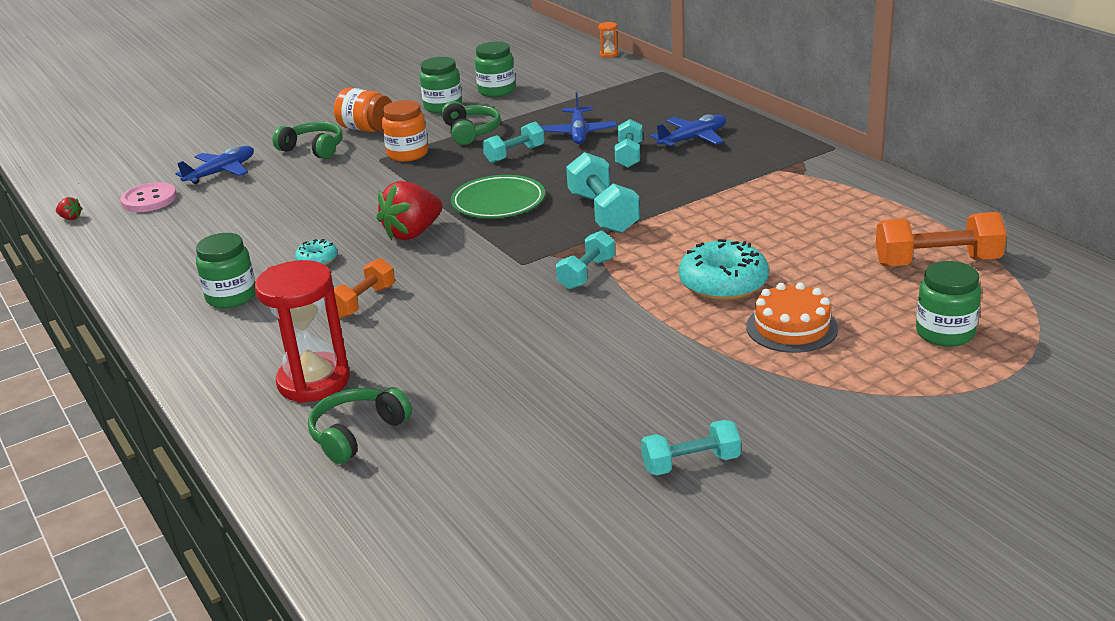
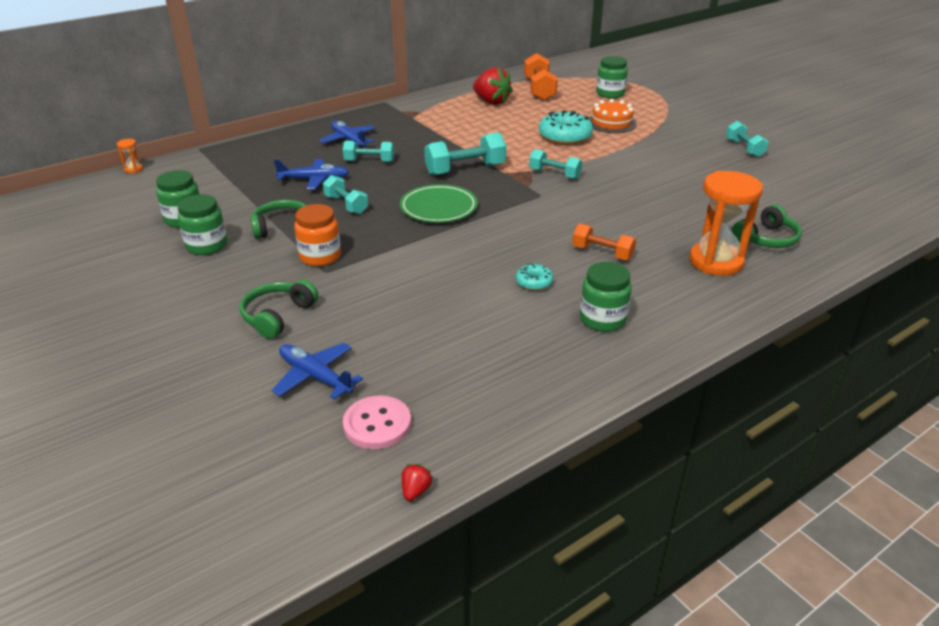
camera: 95 degrees left, 5 degrees up
red hourglass [255,260,350,403] -> orange hourglass [689,171,763,276]
green headphones [308,387,412,464] -> green headphones turned 75 degrees counterclockwise [731,204,802,248]
orange jar [334,87,392,132] -> none
red strawberry [377,181,443,240] -> red strawberry moved to [473,67,513,105]

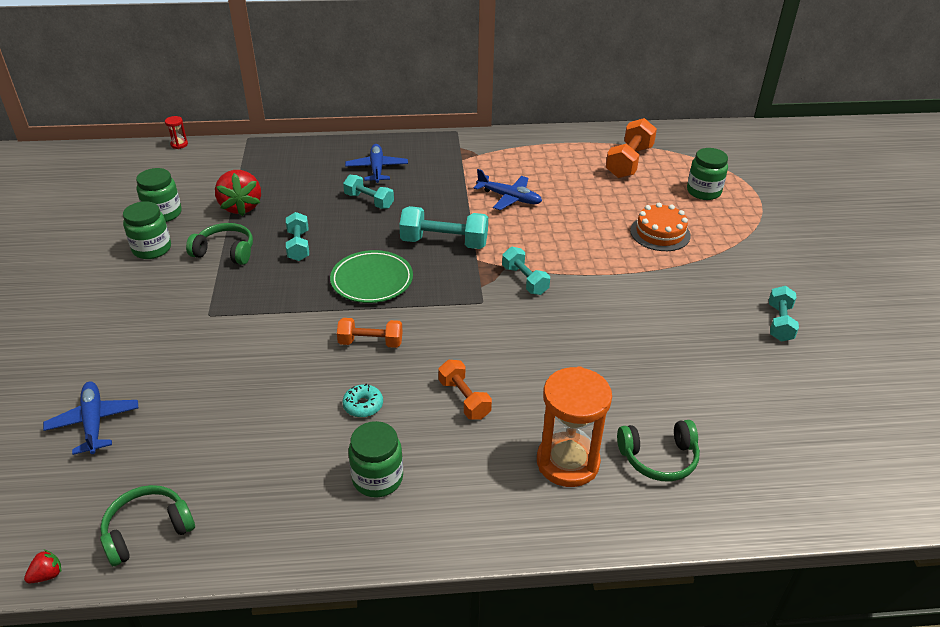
camera: 30 degrees right, 5 degrees up
orange hourglass [117,139,143,173] -> red hourglass [165,116,188,149]
green headphones [240,280,318,339] -> green headphones moved to [100,485,195,566]
blue plane [274,159,349,190] -> blue plane moved to [474,169,542,210]
orange jar [294,204,341,266] -> none
pink button [343,395,411,449] -> none
red strawberry [473,67,513,105] -> red strawberry moved to [215,170,261,216]
turquoise donut [539,110,593,145] -> none
none -> orange dumbbell [337,318,403,348]

